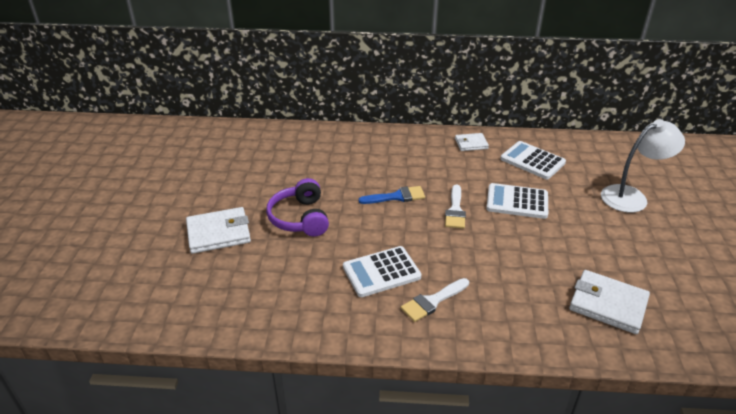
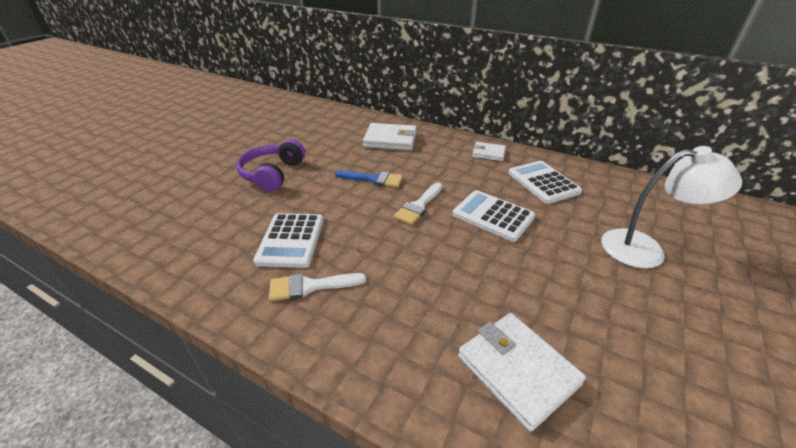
camera: 25 degrees right, 0 degrees up
white wallet [186,207,251,254] -> white wallet moved to [363,123,417,151]
white calculator [343,246,421,297] -> white calculator turned 90 degrees counterclockwise [253,213,324,268]

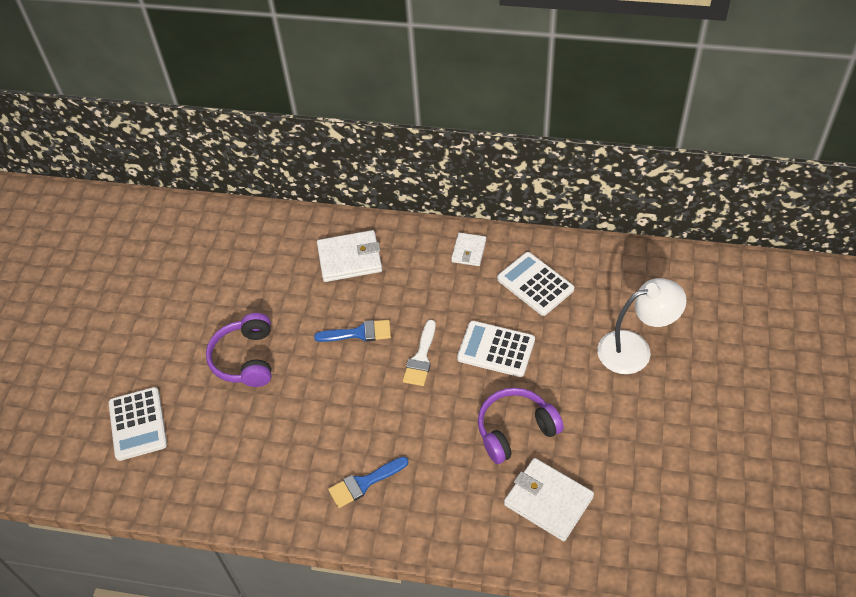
camera: 15 degrees left, 15 degrees up
white calculator [253,213,324,268] -> white calculator moved to [109,387,167,461]
white brush [269,273,366,301] -> blue brush [328,457,408,508]
white wallet [472,142,506,161] -> white wallet turned 75 degrees counterclockwise [451,233,486,266]
none -> purple headphones [478,388,564,464]

